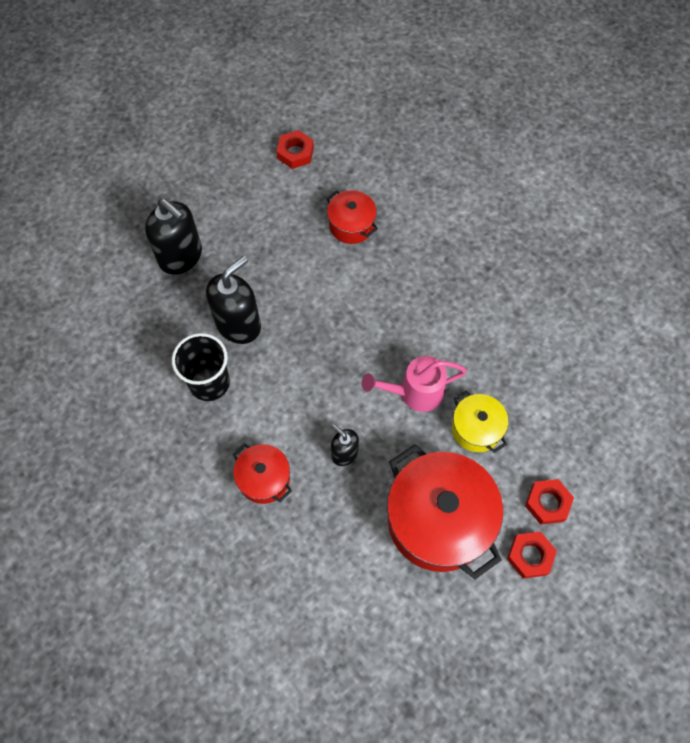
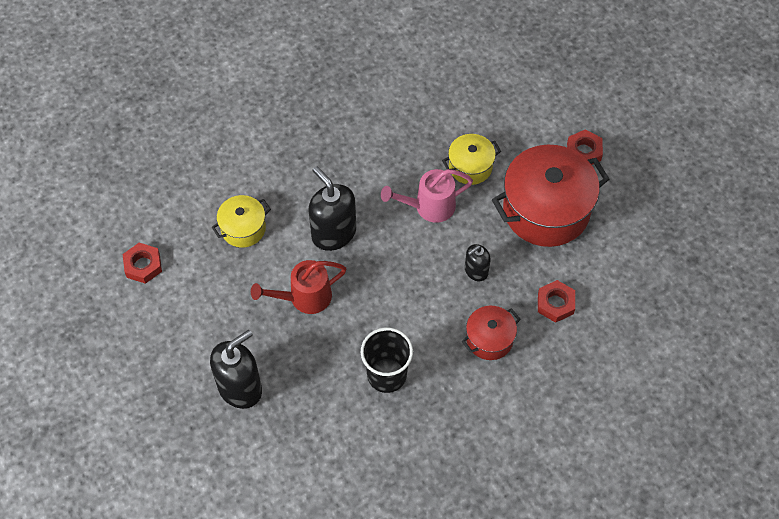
camera: 80 degrees left, 5 degrees down
black soap dispenser [206,256,261,344] -> black soap dispenser moved to [309,166,356,251]
red pot [326,190,378,244] -> yellow pot [211,195,271,248]
pink watering can [362,356,467,412] -> pink watering can turned 75 degrees clockwise [381,169,473,223]
red nut [525,479,574,525] -> red nut moved to [538,280,575,323]
none -> red watering can [251,260,347,314]

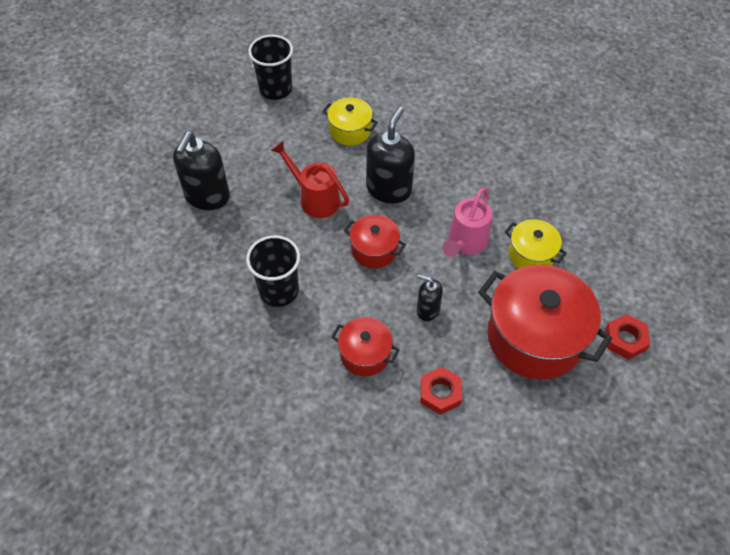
camera: 60 degrees right, 5 degrees down
red nut [123,243,162,284] -> black cup [248,35,293,100]
black soap dispenser [210,330,262,409] -> black soap dispenser turned 90 degrees clockwise [173,131,230,210]
pink watering can [381,169,473,223] -> pink watering can turned 105 degrees counterclockwise [443,187,492,257]
none -> red pot [344,215,406,268]

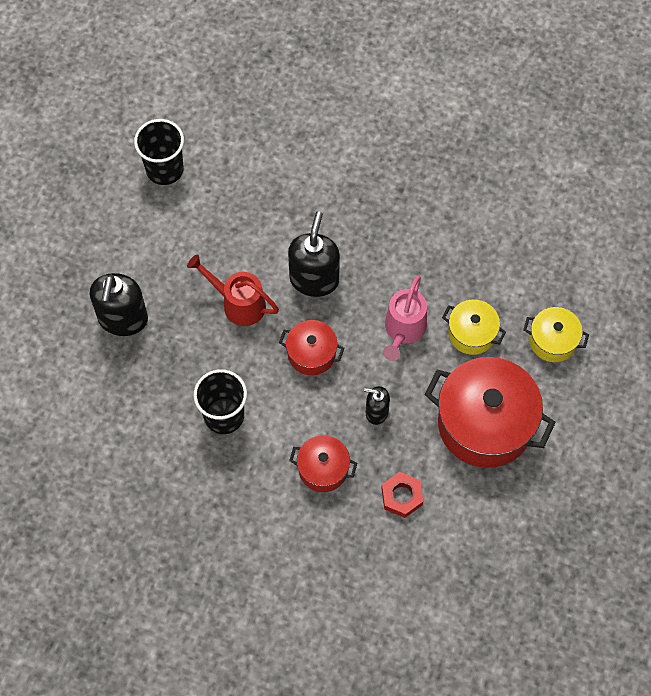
camera: 10 degrees left, 10 degrees up
yellow pot [322,98,378,145] -> yellow pot moved to [523,307,589,362]
red nut [605,314,650,360] -> none

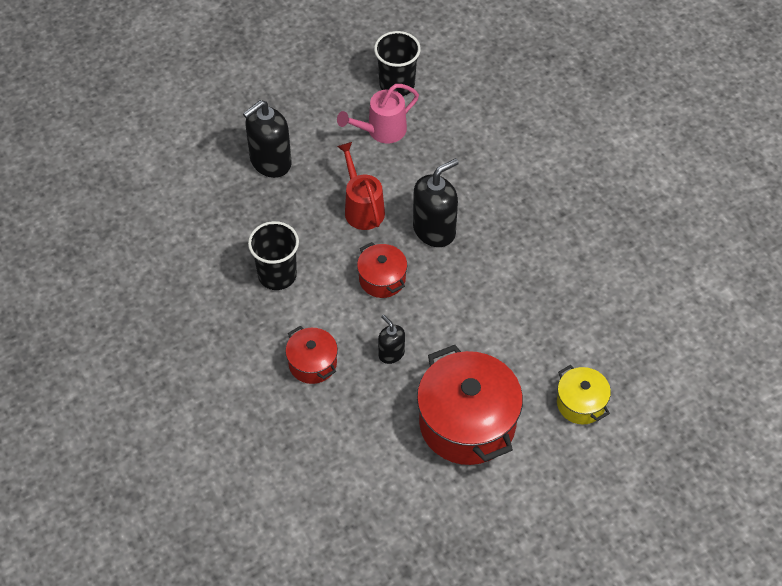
camera: 40 degrees right, 10 degrees down
red nut [382,472,423,518] -> none
pink watering can [383,276,427,361] -> pink watering can moved to [337,84,419,143]
yellow pot [442,300,506,355] -> none

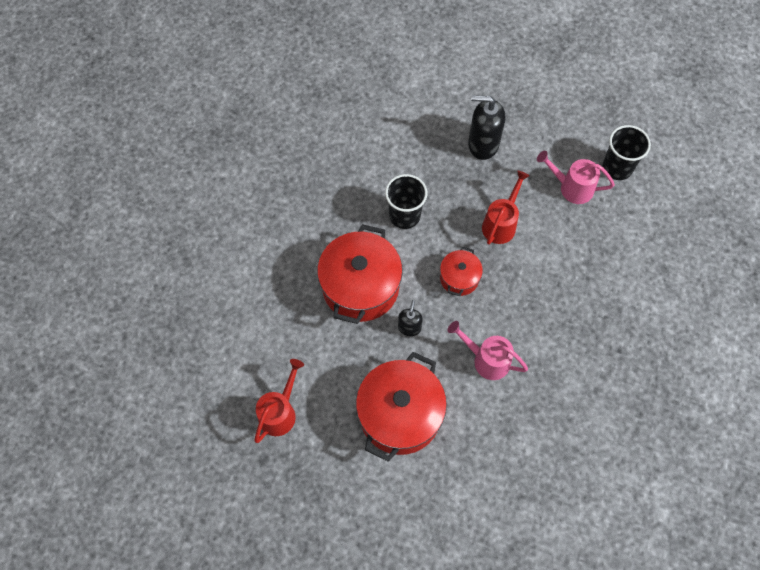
camera: 50 degrees right, 10 degrees up
red pot [285,326,338,384] -> red pot [317,224,403,324], size x1.95
black soap dispenser [413,158,459,247] -> none
yellow pot [557,365,611,425] -> none
none -> red watering can [254,359,304,443]
none -> pink watering can [448,321,528,380]

